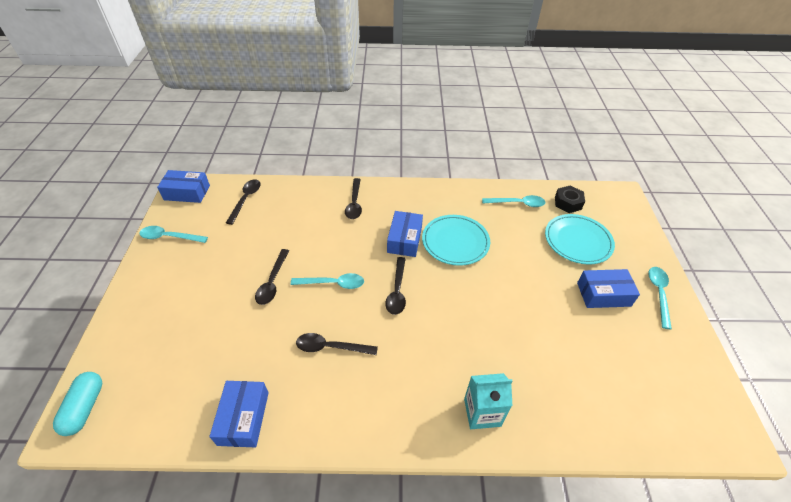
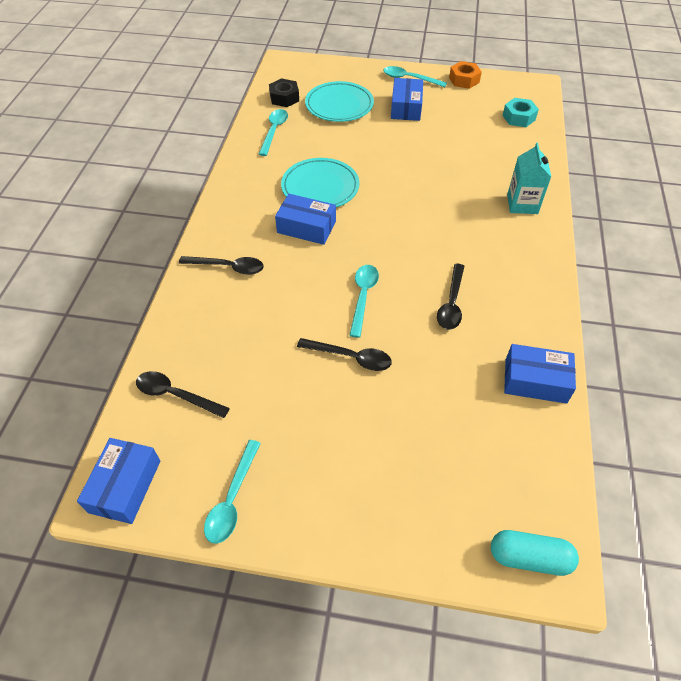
camera: 80 degrees left, 5 degrees up
black spoon [385,257,406,315] -> none
none -> orange nut [449,61,482,89]
none -> turquoise nut [502,98,539,127]

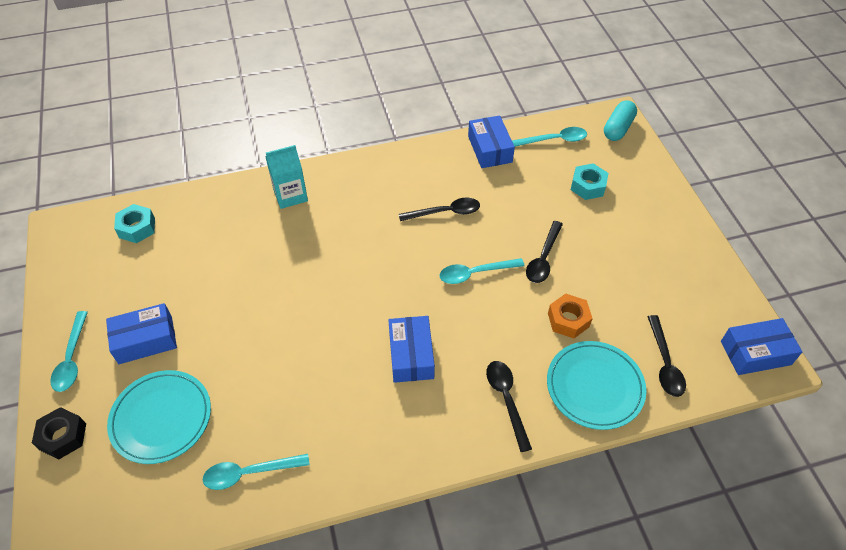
camera: 115 degrees left, 0 degrees up
turquoise spoon [204,440,261,544] -> turquoise spoon moved to [512,127,587,147]
black nut [269,78,299,107] -> black nut moved to [32,407,86,460]
turquoise plate [281,158,359,207] -> turquoise plate moved to [547,341,646,430]
black spoon [297,338,392,371] -> black spoon turned 150 degrees counterclockwise [526,221,563,283]
orange nut [449,61,482,89] -> orange nut moved to [548,294,593,338]
turquoise capsule [491,530,579,576] -> turquoise capsule turned 45 degrees clockwise [604,100,637,141]
none -> turquoise nut [571,163,608,200]

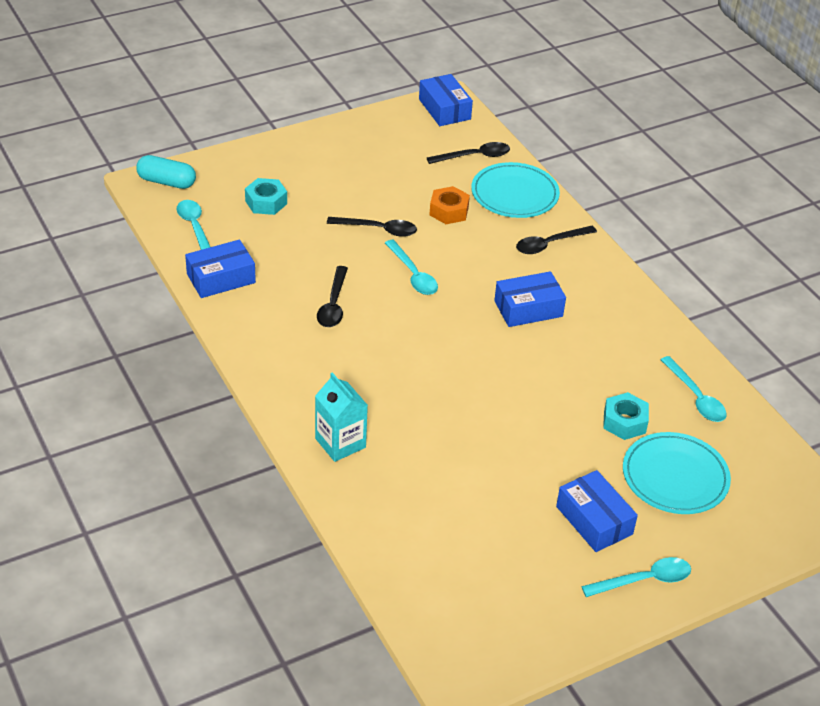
camera: 105 degrees left, 10 degrees down
black nut [32,407,86,460] -> none
turquoise nut [114,204,155,243] -> turquoise nut moved to [603,392,649,440]
black spoon [399,197,480,221] -> black spoon turned 150 degrees counterclockwise [317,266,348,327]

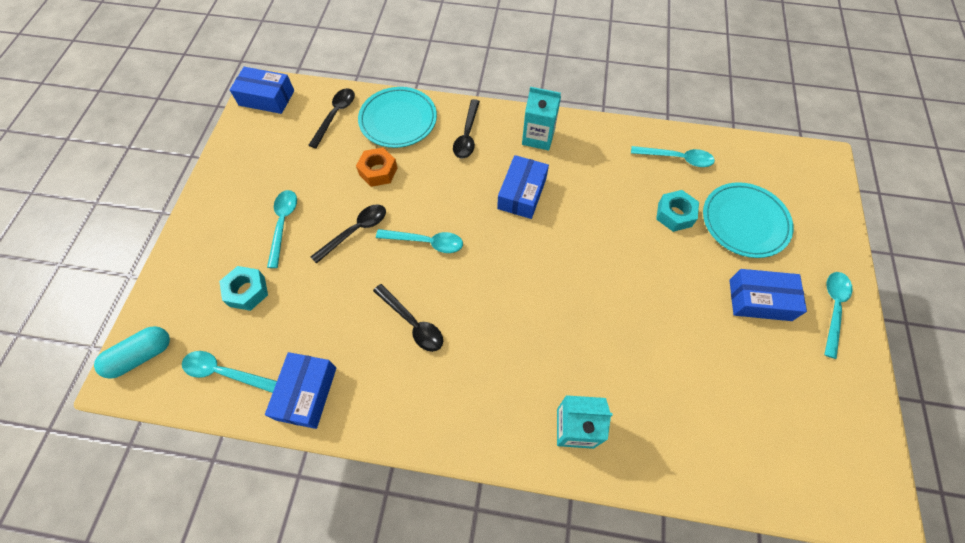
camera: 50 degrees left, 20 degrees up
none -> turquoise spoon [267,190,297,268]
none -> turquoise carton [522,87,561,151]

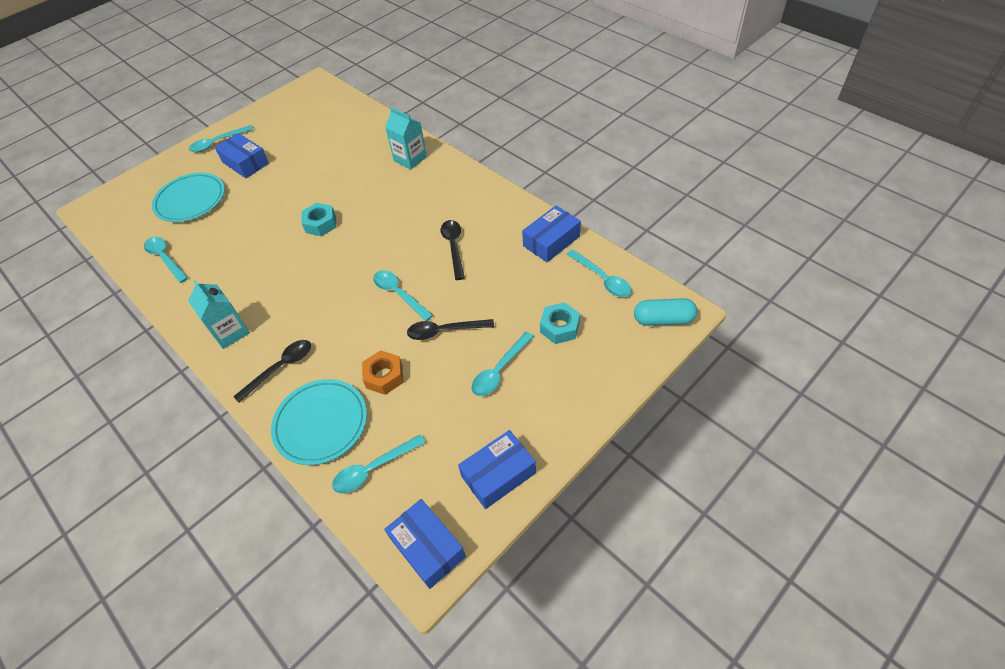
camera: 140 degrees left, 10 degrees down
black spoon [308,88,355,148] -> turquoise spoon [332,434,426,494]
blue box [497,155,549,219] -> blue box moved to [458,430,536,509]
turquoise nut [656,190,699,232] -> turquoise nut moved to [301,203,336,236]

